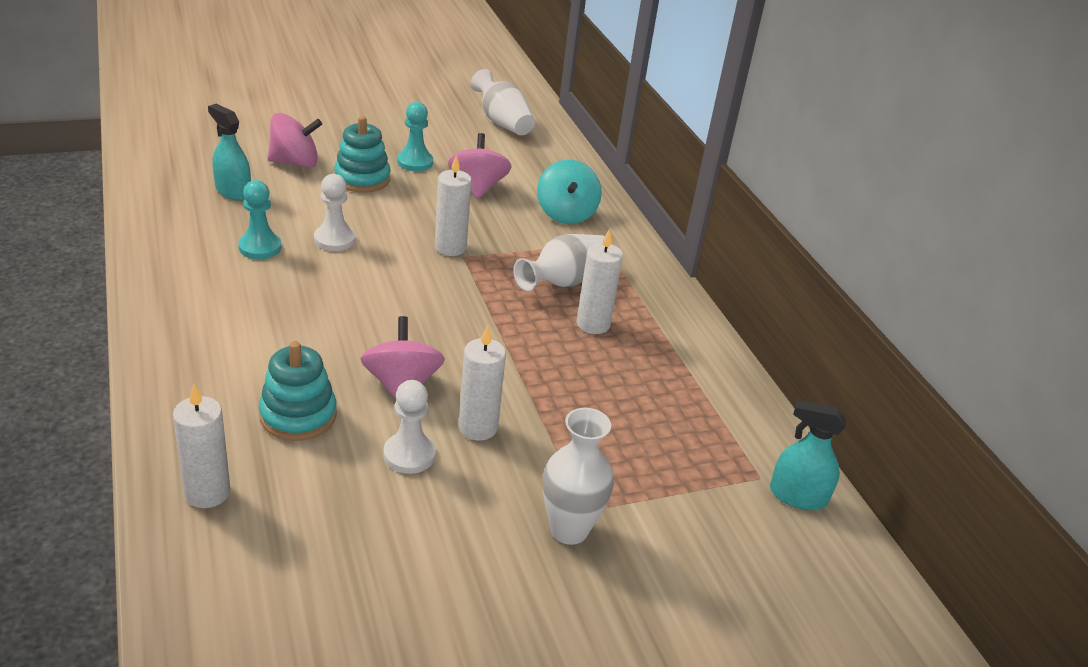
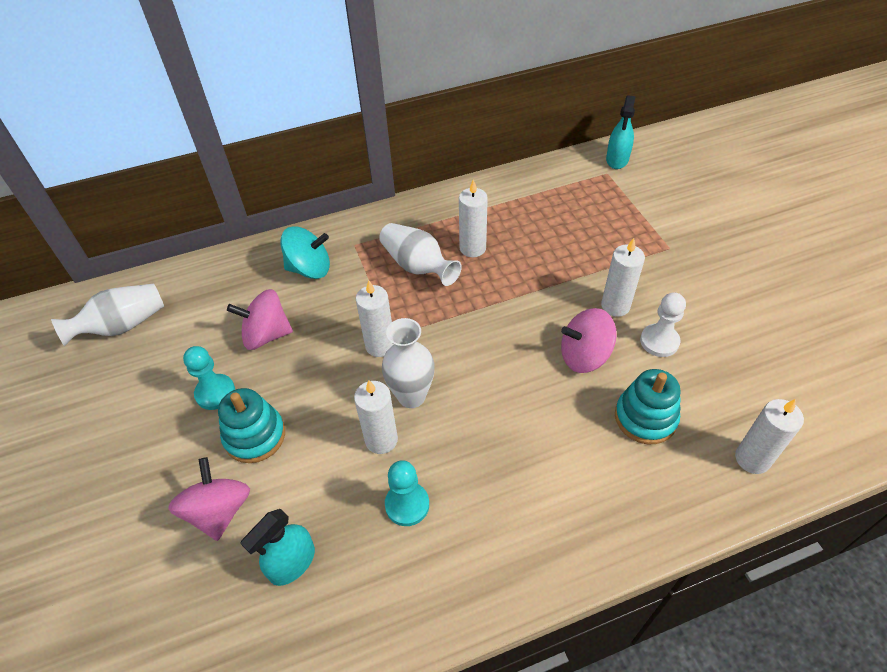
camera: 85 degrees left, 15 degrees up
white pawn [314,174,355,251] -> white candle [354,380,398,454]
white vase [543,408,614,545] -> white vase moved to [382,318,435,408]

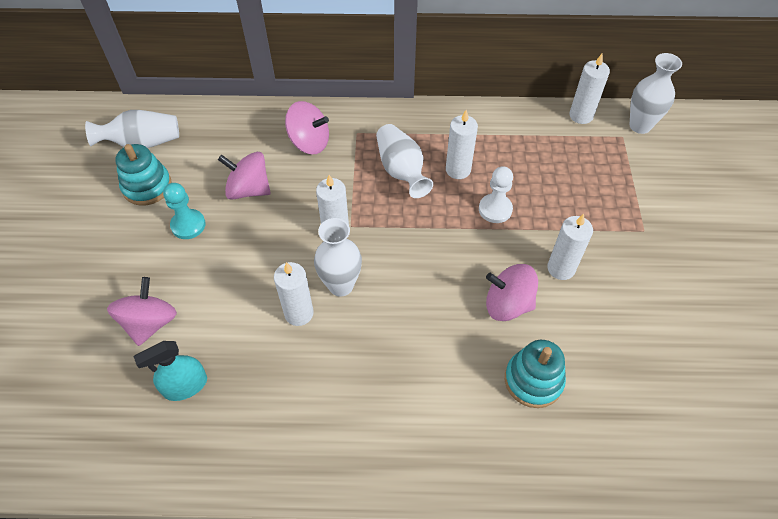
camera: 20 degrees right, 5 degrees up
turquoise stacking toy [218,388,285,463] -> turquoise stacking toy moved to [115,144,172,206]
turquoise spinning top [280,226,330,279] -> pink spinning top [285,101,329,154]
turquoise pawn [385,460,429,526] -> none
turquoise spray bottle [606,95,636,169] -> white vase [630,53,682,134]
white pawn [640,292,686,357] -> white pawn moved to [479,166,513,223]
white candle [735,399,804,474] -> white candle moved to [570,54,610,124]

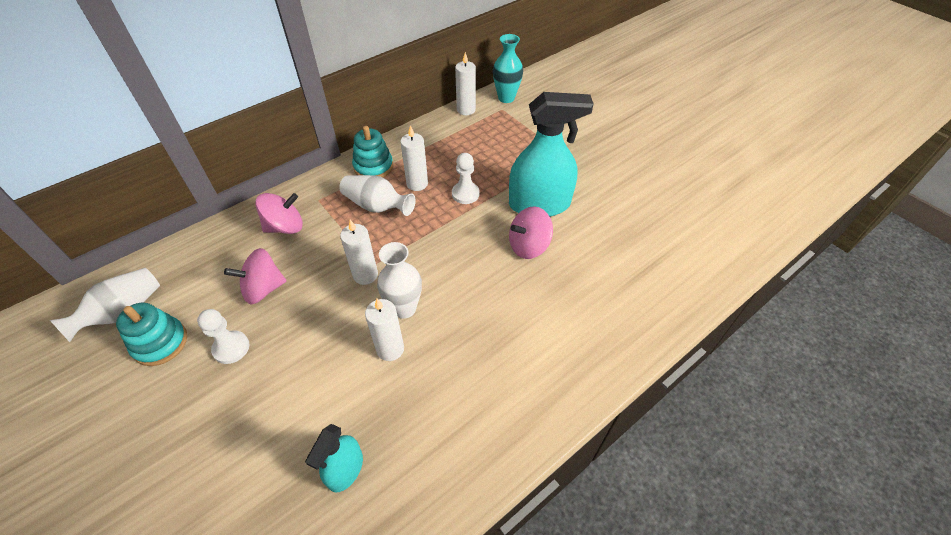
camera: 40 degrees left, 5 degrees down
pink spinning top [107,277,177,346] -> none
turquoise pawn [163,183,206,239] -> white pawn [197,309,249,364]
turquoise stacking toy [505,340,566,408] -> turquoise stacking toy moved to [352,126,393,177]
white candle [547,214,593,280] -> turquoise spray bottle [509,92,594,217]
white vase [630,53,682,134] -> turquoise vase [493,34,523,103]

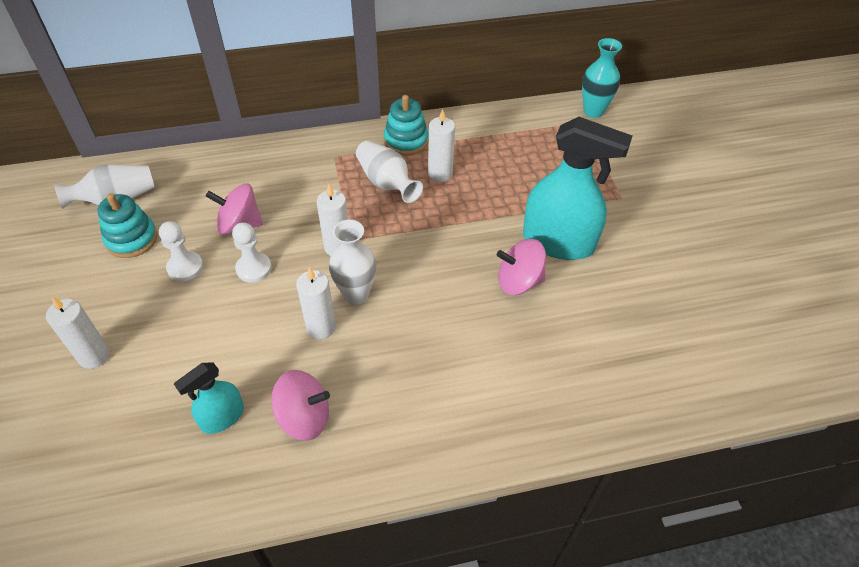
camera: 25 degrees right, 0 degrees up
pink spinning top [255,193,303,234] -> pink spinning top moved to [271,370,330,441]
white pawn [452,153,480,204] -> white pawn moved to [232,222,272,283]
white candle [455,52,476,115] -> white candle moved to [46,297,109,369]

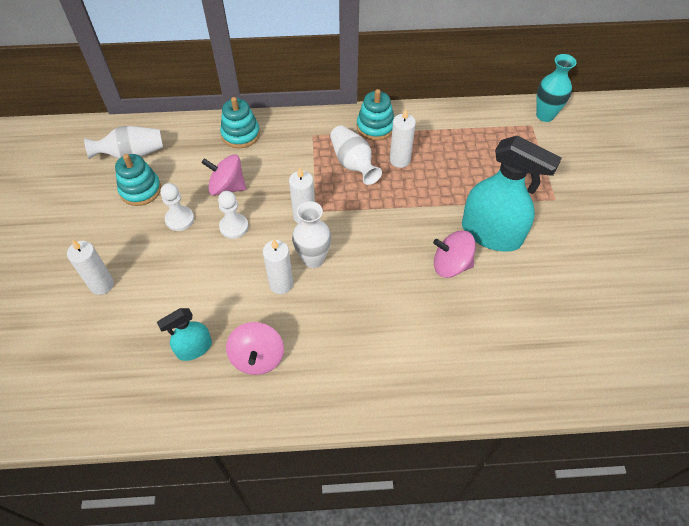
camera: 10 degrees right, 5 degrees up
pink spinning top [271,370,330,441] -> pink spinning top turned 75 degrees clockwise [226,322,284,375]
none -> turquoise stacking toy [220,97,260,148]

